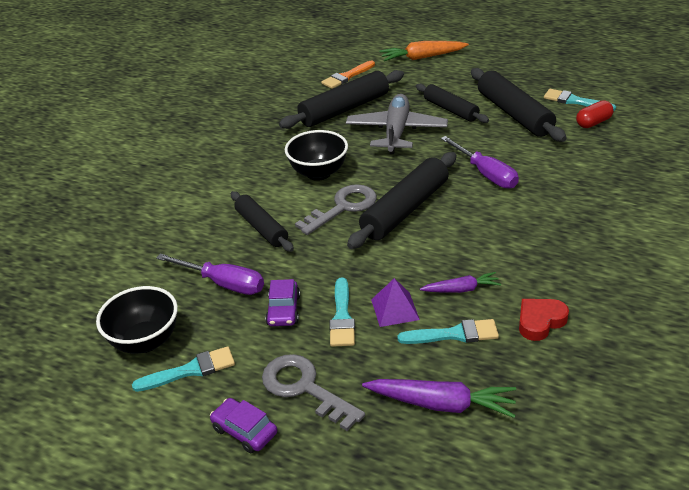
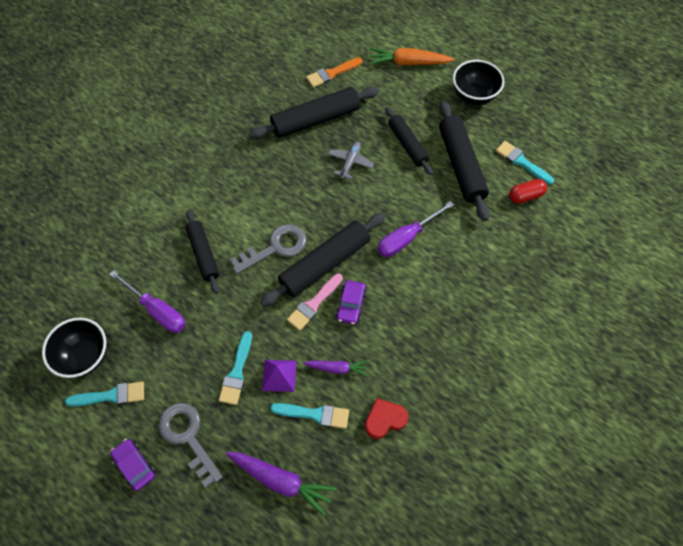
camera: 10 degrees right, 25 degrees up
purple car [265,279,300,326] -> purple car moved to [336,280,367,324]
black bowl [285,130,348,181] -> black bowl moved to [453,60,504,105]
grey plane [346,94,448,154] -> grey plane [328,142,374,179], size x0.52
purple screwdriver [441,136,519,189] -> purple screwdriver turned 75 degrees clockwise [378,201,454,257]
none -> pink brush [287,274,343,331]

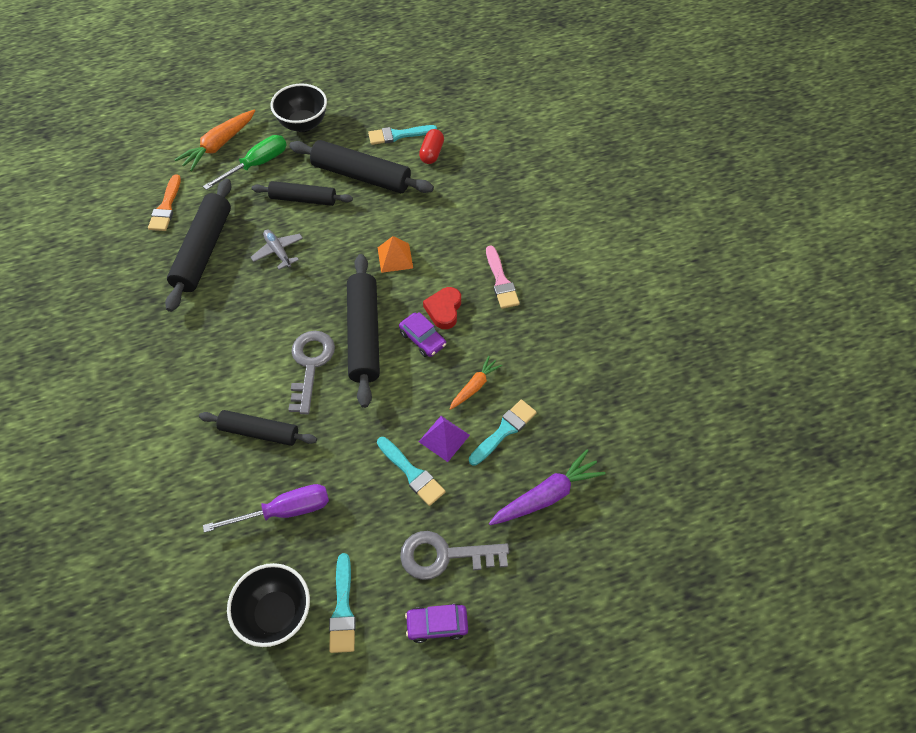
camera: 55 degrees left, 5 degrees down
turquoise brush [65,382,144,407] -> turquoise brush turned 150 degrees clockwise [329,553,356,653]
pink brush [287,274,343,331] -> pink brush moved to [486,246,520,309]
purple carrot [303,361,369,376] -> orange carrot [449,356,502,410]
red heart [365,398,408,439] -> red heart moved to [423,287,461,329]
purple screwdriver [378,201,454,257] -> orange pyramid [378,236,413,273]
none -> green screwdriver [203,135,287,190]

